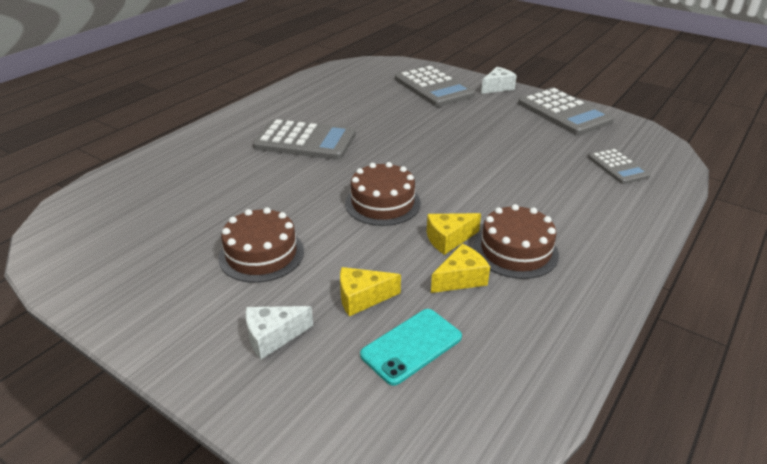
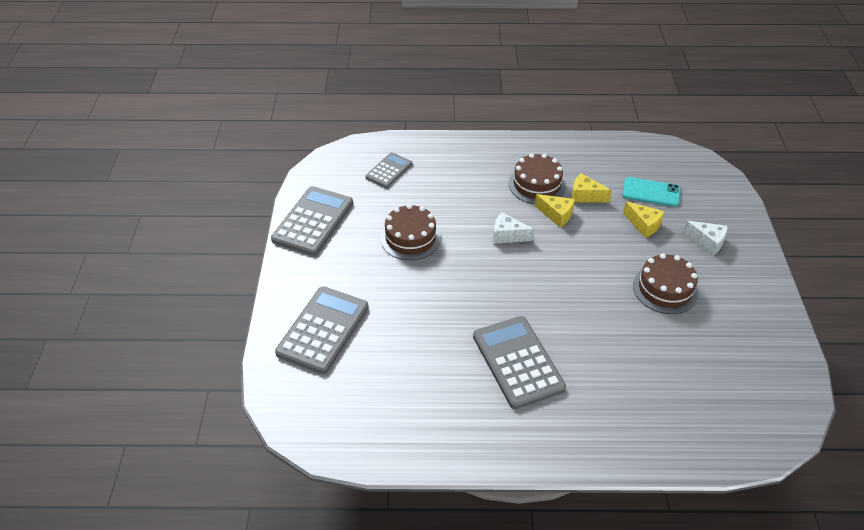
camera: 125 degrees left, 10 degrees up
brown cake [345,162,421,226] -> brown cake moved to [380,204,441,260]
white cheese [481,67,517,94] -> white cheese moved to [493,212,535,244]

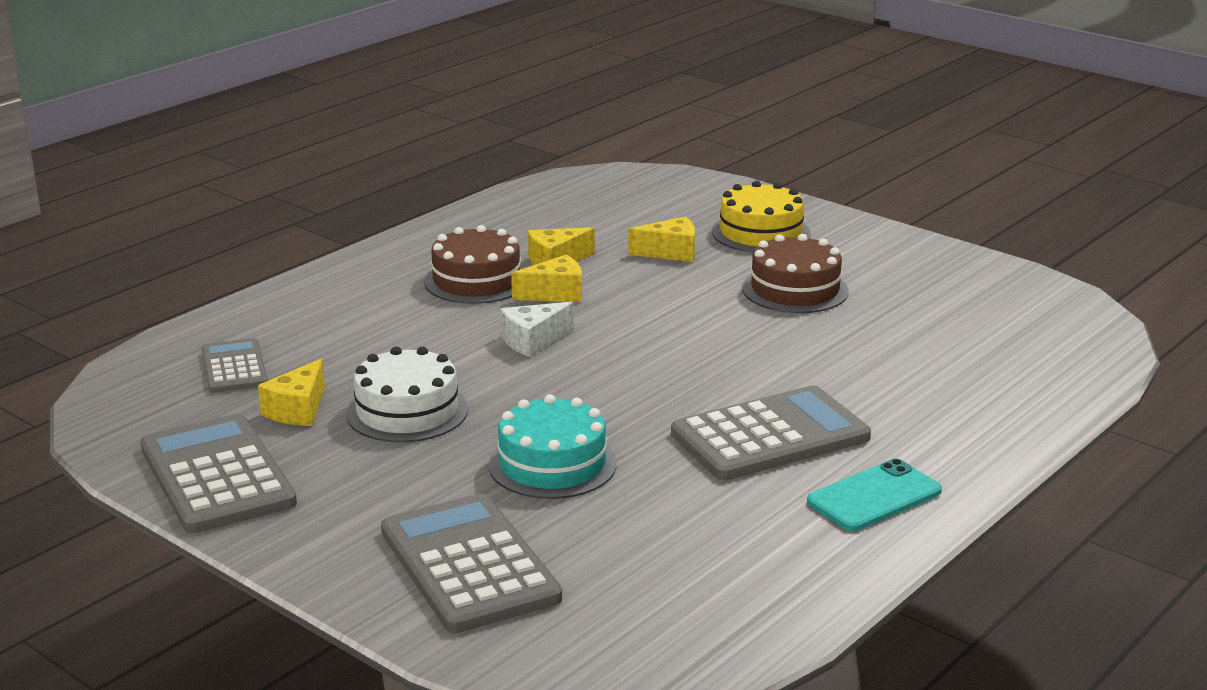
camera: 50 degrees left, 20 degrees down
brown cake [380,204,441,260] -> white cake [346,347,468,442]
grey calculator [473,316,566,409] -> grey calculator turned 135 degrees clockwise [671,385,871,480]
turquoise phone [623,177,681,207] -> turquoise phone moved to [807,459,942,531]
white cheese [683,221,728,256] -> yellow cake [712,181,811,252]
none -> yellow cheese [258,359,325,426]
none -> turquoise cake [488,394,617,499]

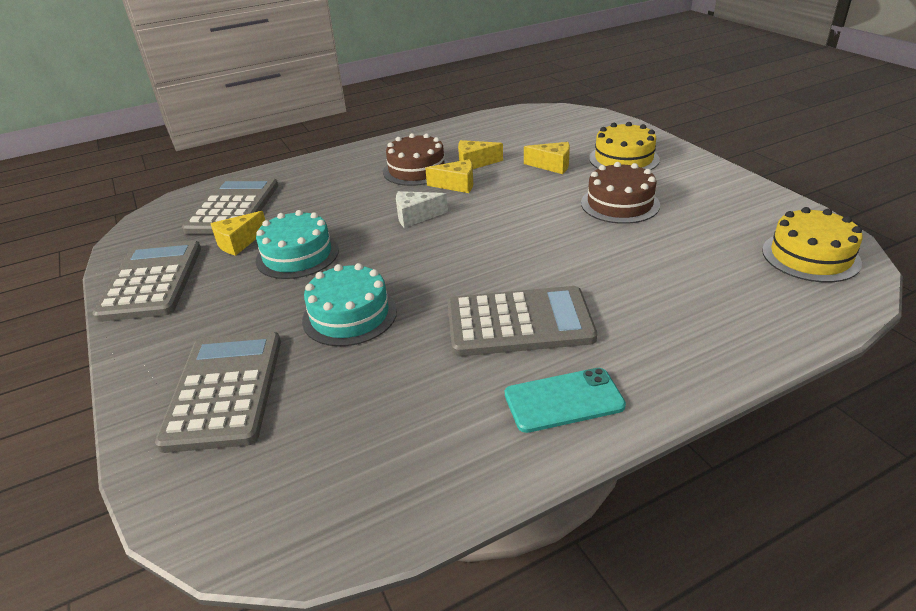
camera: 25 degrees right, 10 degrees up
grey calculator [201,338,268,393] -> grey calculator [182,178,278,235], size x1.73
white cake [346,347,468,442] -> turquoise cake [256,210,339,279]
none -> yellow cake [762,207,863,282]

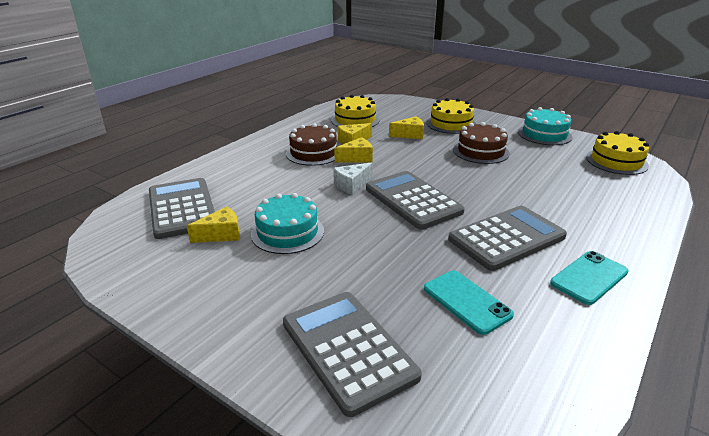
camera: 30 degrees left, 5 degrees down
grey calculator [92,240,201,322] -> grey calculator moved to [366,171,465,230]
yellow cheese [210,211,265,256] -> yellow cheese turned 135 degrees counterclockwise [187,207,240,243]
turquoise cake [302,263,397,346] -> turquoise cake moved to [518,107,572,145]
none -> yellow cake [331,95,380,127]
none -> turquoise phone [424,270,514,335]

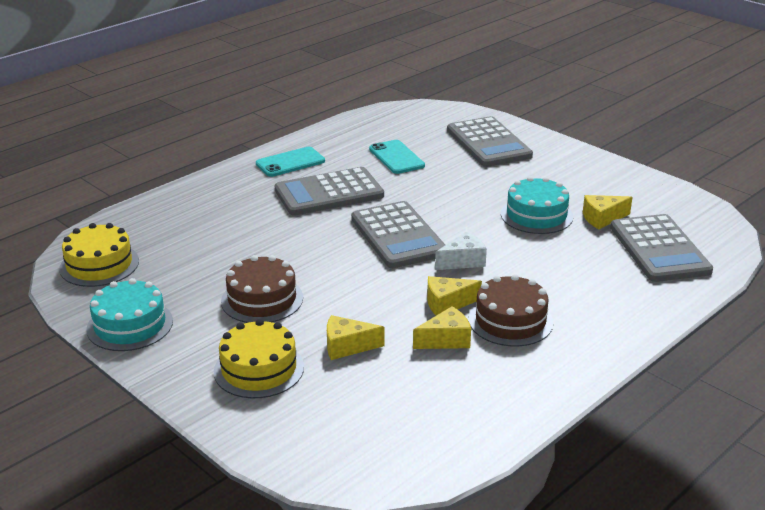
camera: 170 degrees left, 0 degrees up
yellow cake [331,95,380,127] -> none

